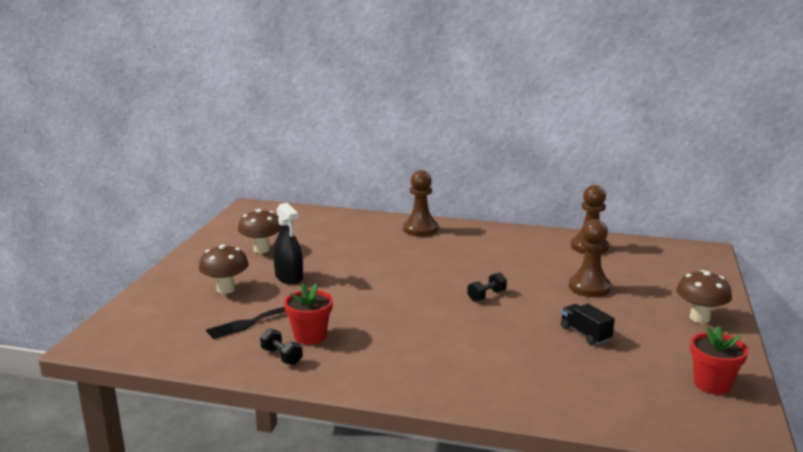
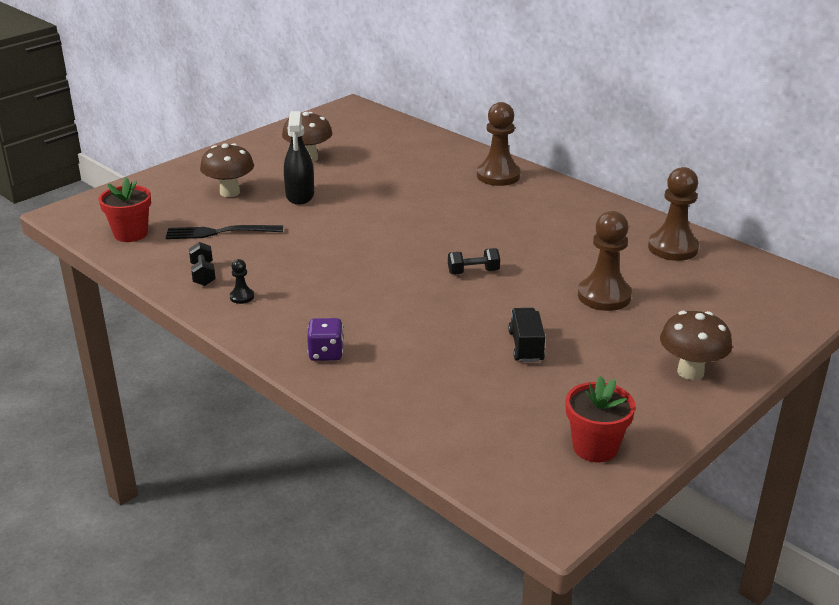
camera: 30 degrees right, 10 degrees up
red flower pot [284,283,333,345] -> red flower pot moved to [99,177,151,242]
none -> black pawn [230,259,254,304]
none -> purple dice [307,318,344,361]

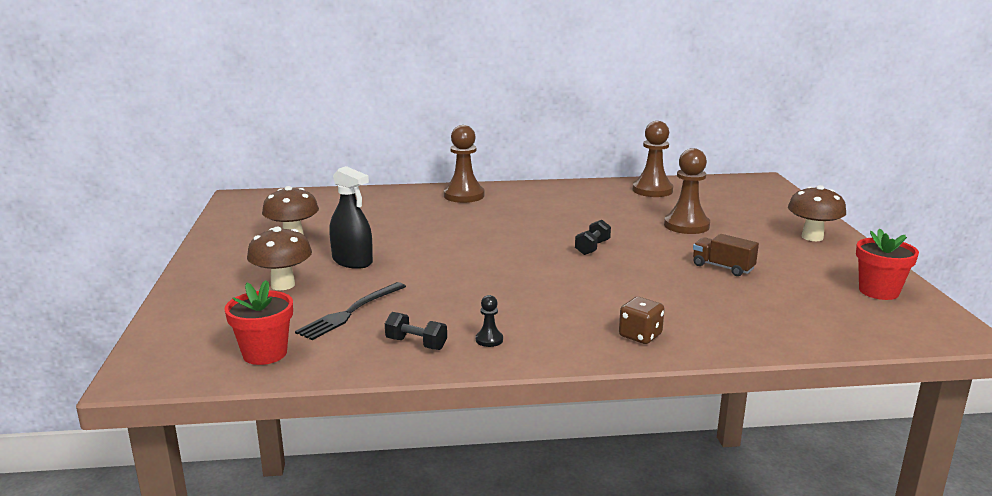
camera: 50 degrees left, 10 degrees down
purple dice [307,318,344,361] -> brown dice [619,297,664,344]
black truck [508,308,545,362] -> brown truck [693,234,759,276]

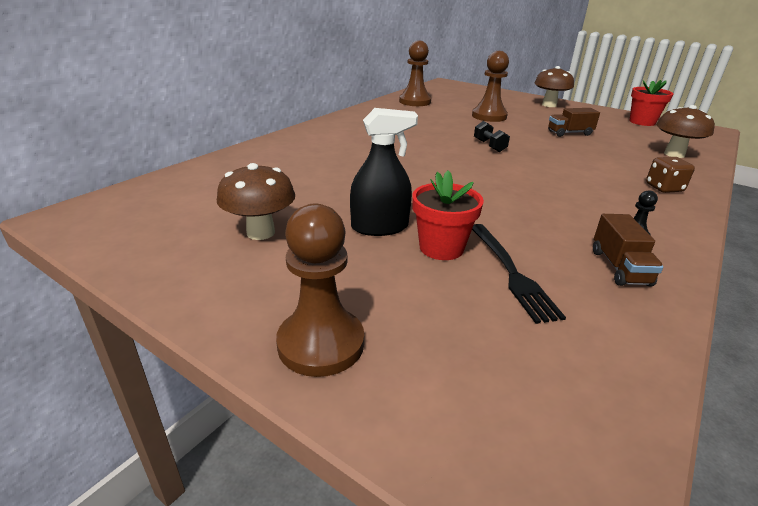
camera: 50 degrees left, 10 degrees up
red flower pot [224,280,293,365] -> red flower pot moved to [412,171,484,260]
brown mushroom [247,227,312,290] -> brown mushroom moved to [657,105,715,158]
black dumbbell [385,312,447,350] -> brown truck [593,214,663,287]
brown pawn [444,125,484,203] -> brown pawn moved to [276,203,364,377]

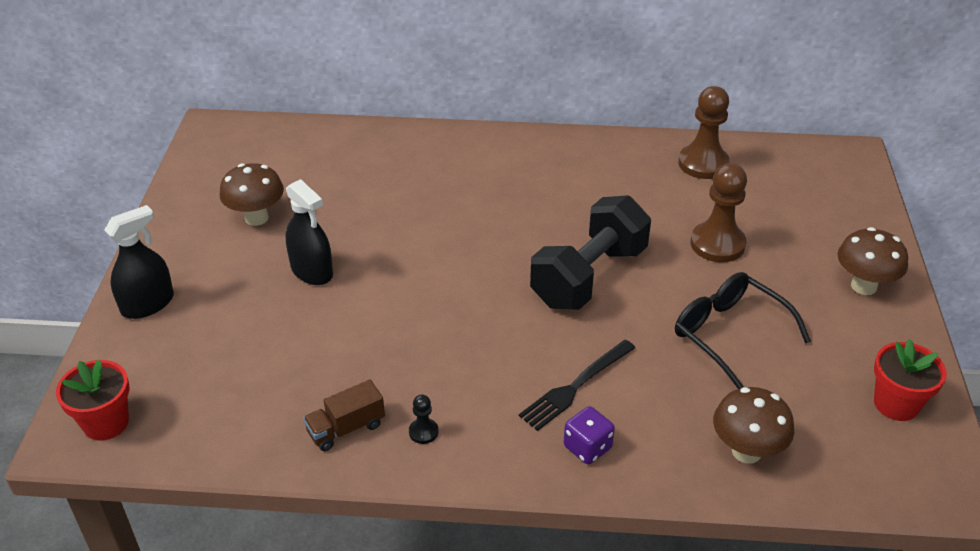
camera: 60 degrees right, 10 degrees up
brown pawn [276,203,364,377] -> black spray bottle [105,205,174,319]
red flower pot [412,171,484,260] -> red flower pot moved to [56,359,129,440]
black fork [472,224,566,324] -> black fork moved to [519,340,635,431]
black dumbbell [474,121,510,152] -> black dumbbell [530,195,651,310], size x2.42
brown truck [548,108,600,137] -> black glasses [675,272,811,389]
brown dice [646,157,695,193] -> purple dice [564,406,615,465]

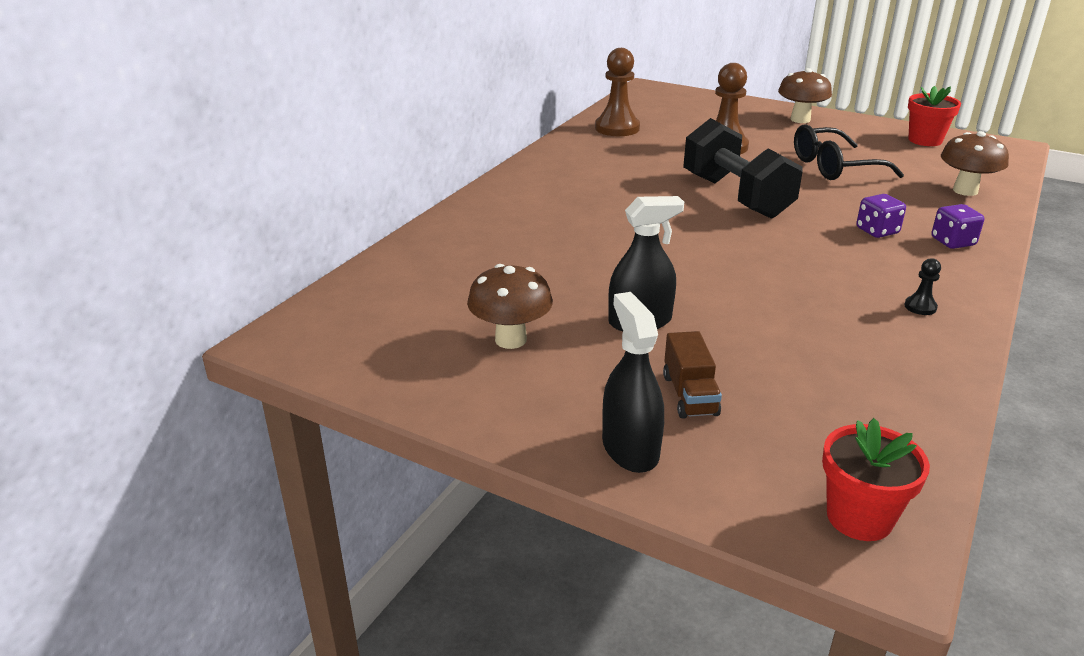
camera: 65 degrees left, 10 degrees down
brown truck [303,380,385,451] -> brown truck moved to [663,331,722,419]
black fork [519,340,635,431] -> purple dice [856,194,906,238]

